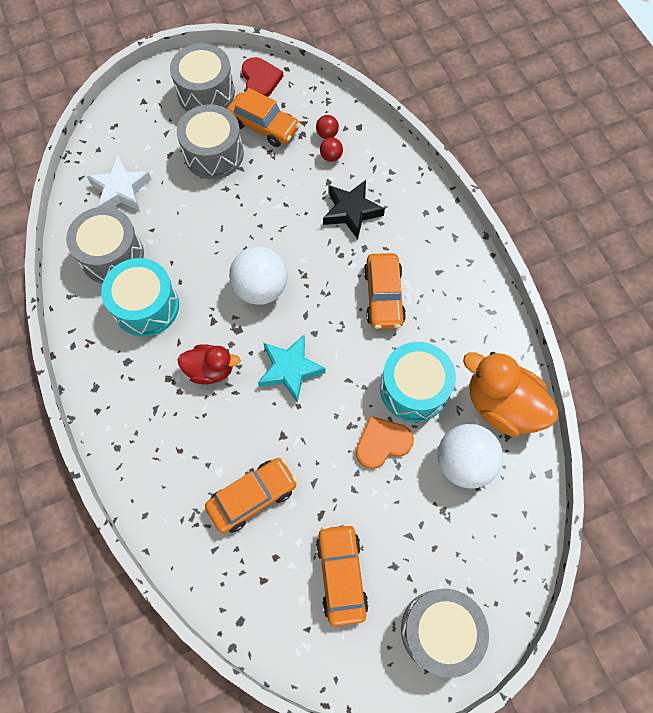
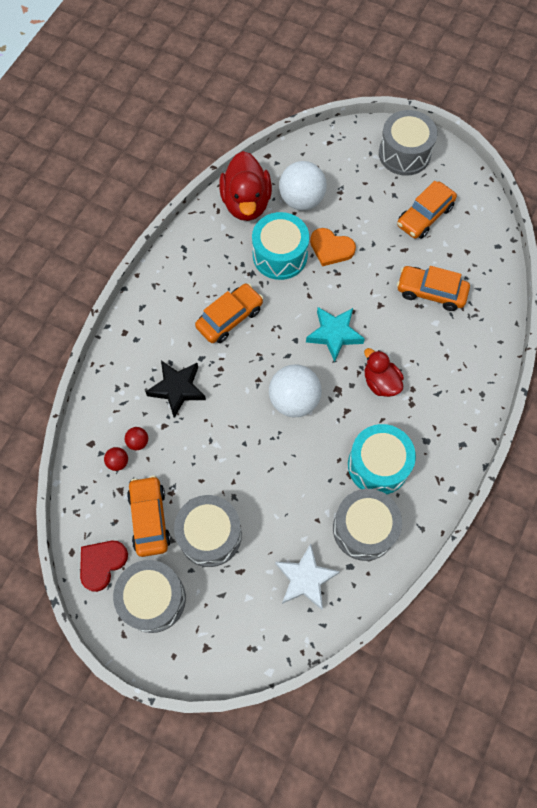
camera: 130 degrees left, 0 degrees up
orange duck [463,352,558,437] -> red duck [219,151,272,221]

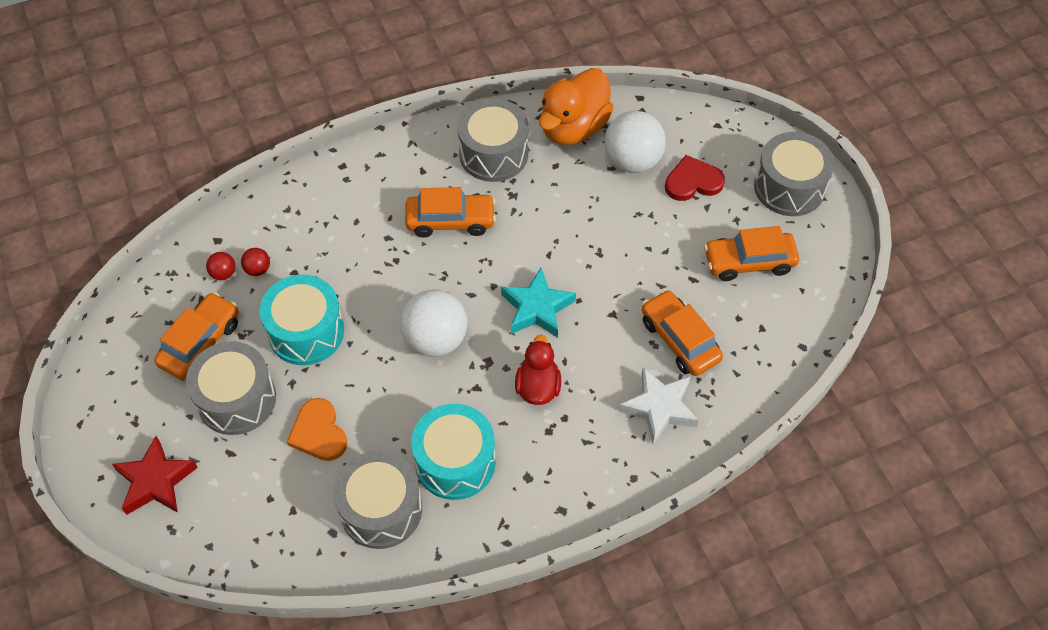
camera: 40 degrees right, 10 degrees down
red heart [80,541,128,592] -> red heart moved to [665,155,725,201]
grey drum [113,560,186,633] -> grey drum moved to [457,99,529,182]
black star [145,360,206,418] -> none
red duck [219,151,272,221] -> orange duck [539,68,613,144]
turquoise drum [252,212,309,280] -> turquoise drum moved to [260,275,344,365]
white star [275,544,340,610] -> white star moved to [619,367,699,444]
orange heart [310,228,356,266] -> orange heart moved to [287,398,347,461]
none -> red star [112,436,198,515]

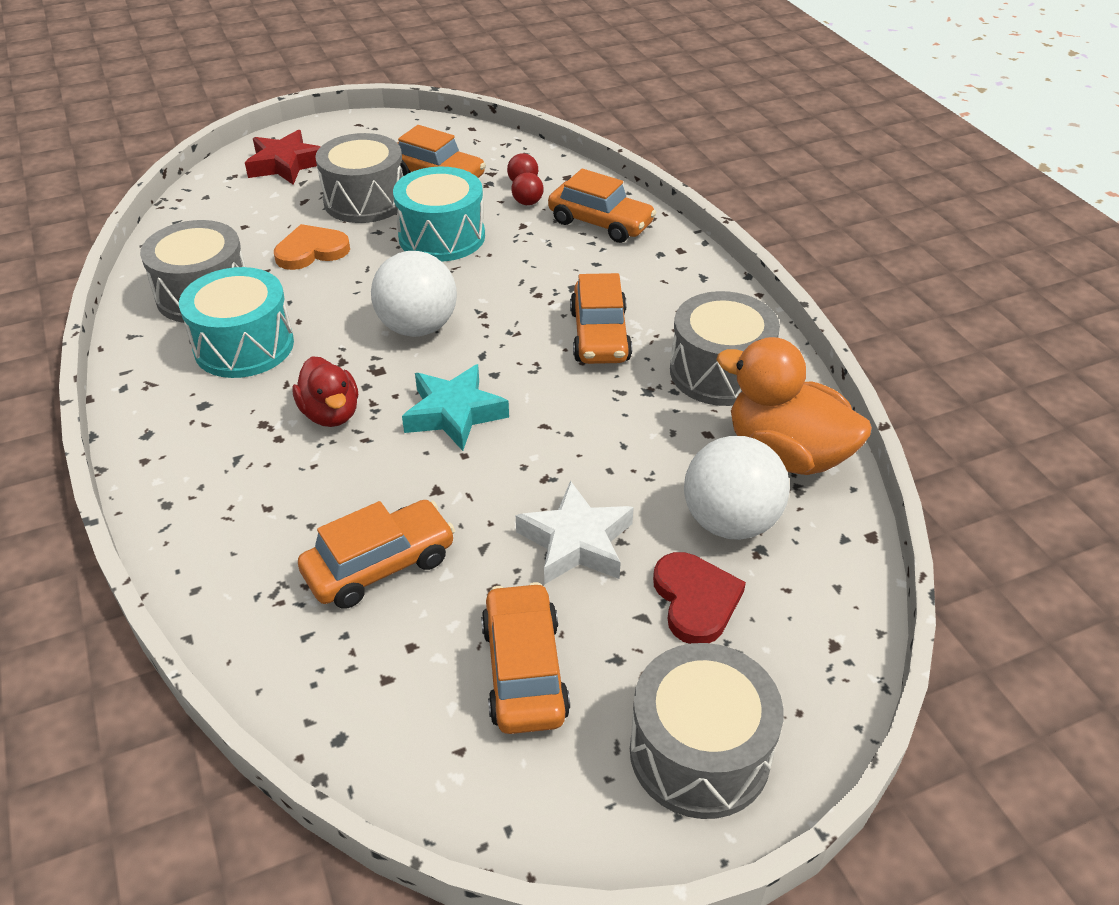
camera: 90 degrees right, 15 degrees down
red duck [515,335,561,405] -> red duck turned 60 degrees clockwise [292,356,358,427]
white star [619,367,699,444] -> white star moved to [516,480,634,585]
none -> orange car [548,169,656,243]

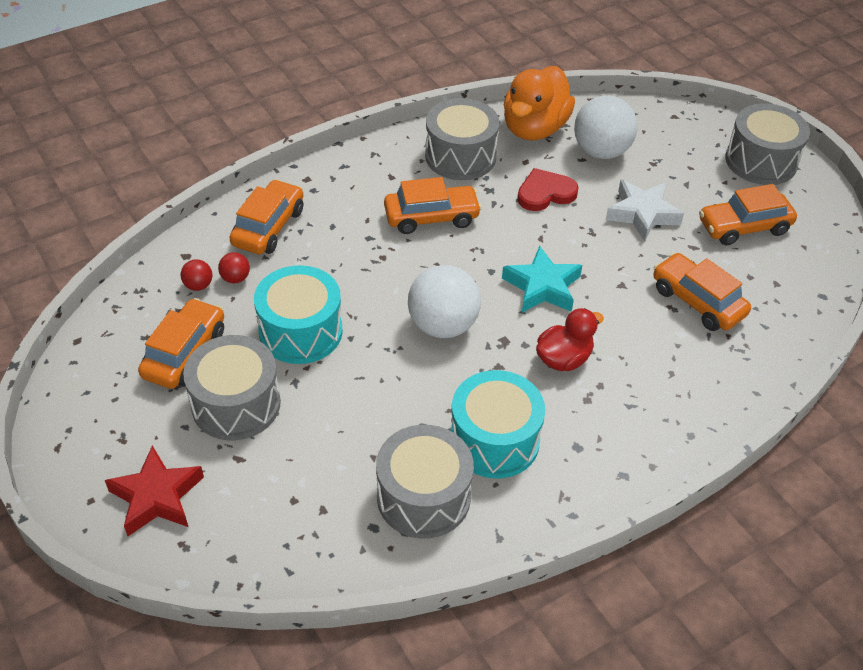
camera: 100 degrees left, 5 degrees up
orange heart [274,224,350,270] -> none
red heart [653,552,746,644] -> red heart moved to [517,168,579,211]

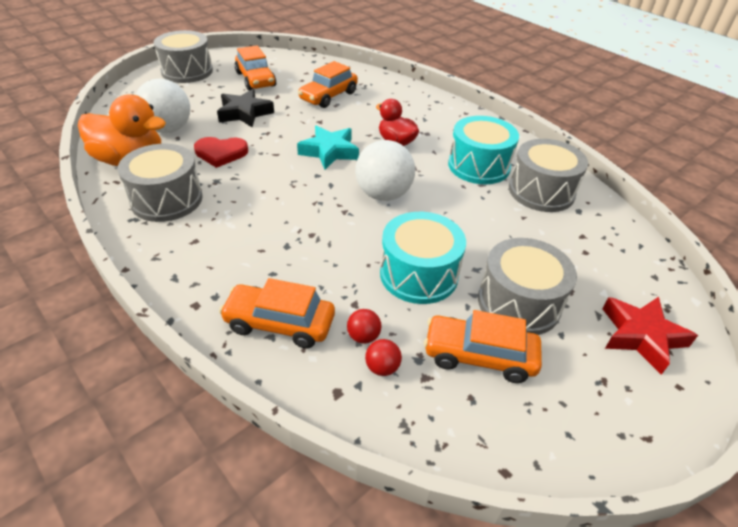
camera: 100 degrees left, 5 degrees down
orange car [384,177,482,234] -> none
red heart [517,168,579,211] -> red heart turned 60 degrees counterclockwise [194,137,248,168]
white star [606,180,684,242] -> black star [217,89,274,127]

